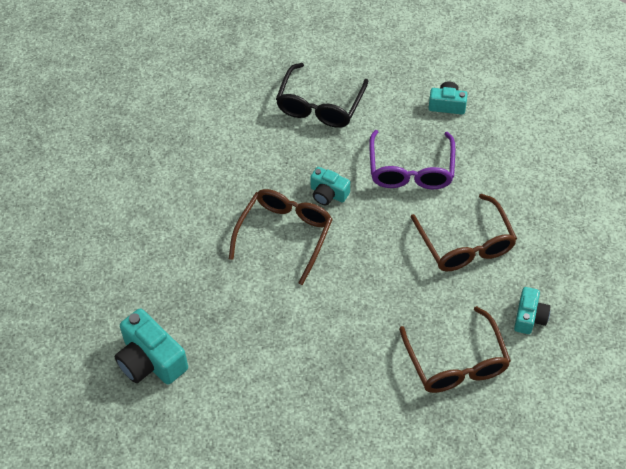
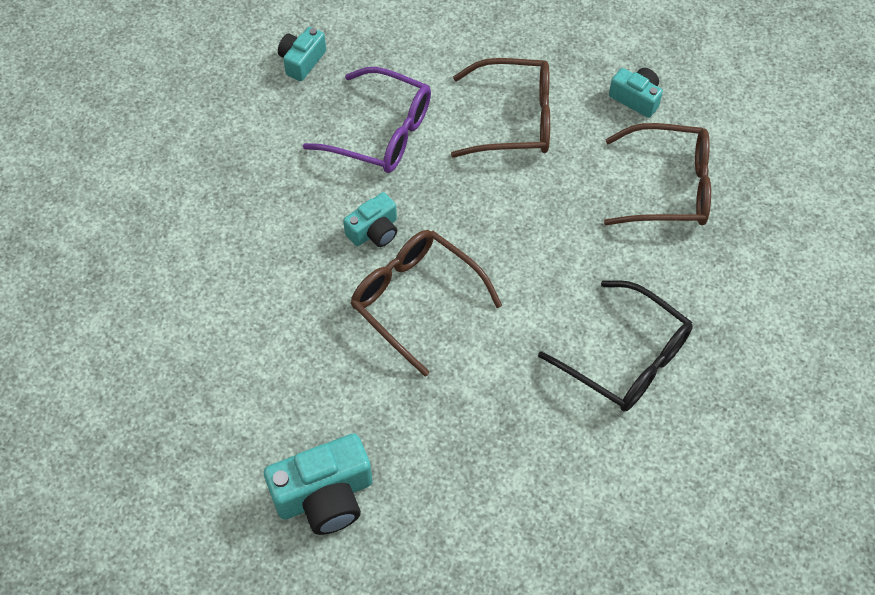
camera: 70 degrees left, 5 degrees up
turquoise camera [114,309,188,385] -> turquoise camera moved to [264,433,373,535]
black glasses [276,63,368,128] -> black glasses moved to [538,280,693,411]

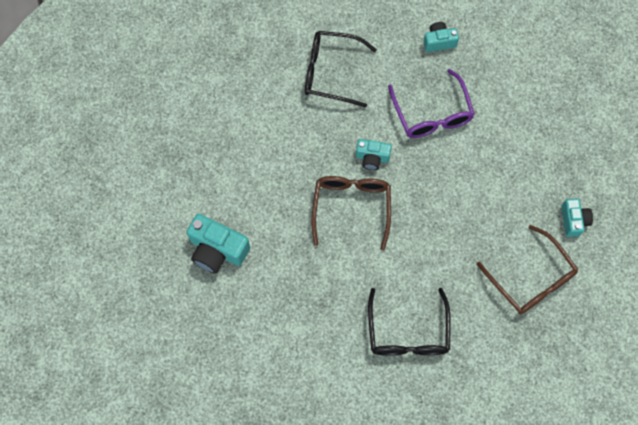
camera: 50 degrees right, 10 degrees up
brown glasses [451,58,550,157] -> none
none -> black glasses [305,31,377,108]

